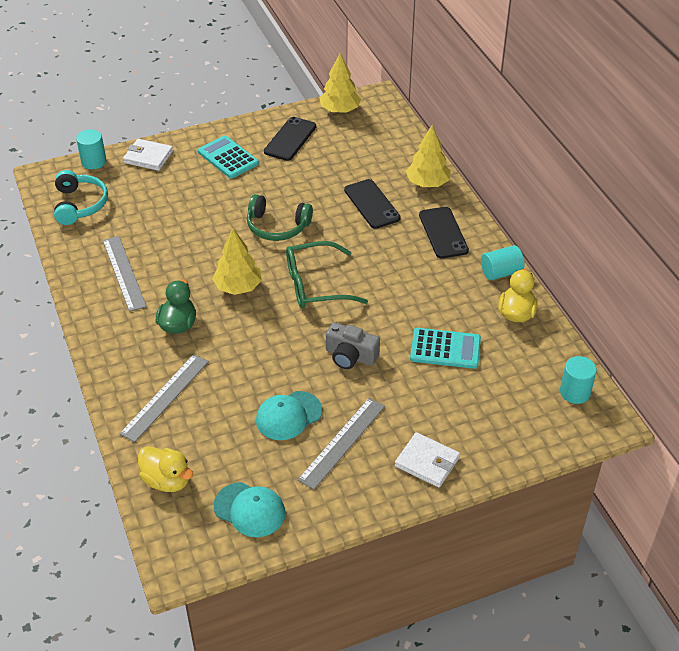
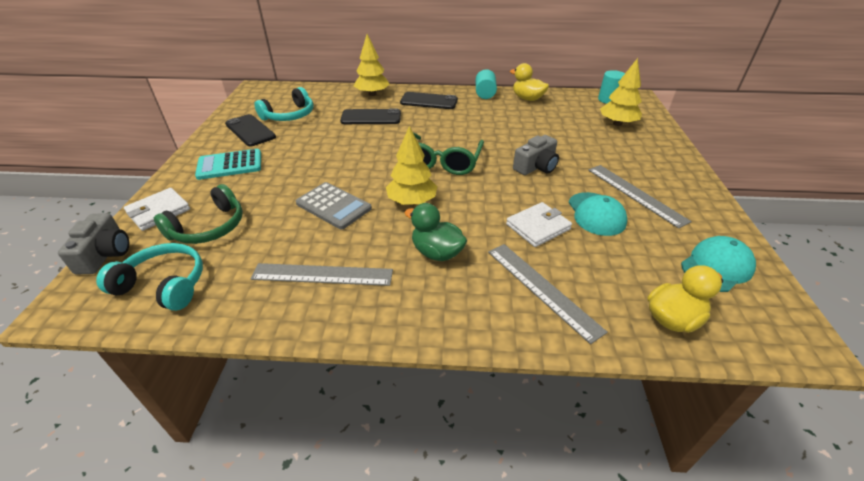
camera: 65 degrees left, 5 degrees down
turquoise cylinder [76,129,106,169] -> grey camera [58,213,129,275]
green headphones [247,194,313,241] -> green headphones moved to [154,184,243,244]
yellow tree [319,53,361,113] -> yellow tree moved to [600,58,642,126]
white wallet [395,432,460,487] -> white wallet moved to [506,202,572,247]
turquoise calculator [410,328,481,369] -> none
none -> turquoise headphones [254,87,313,121]
none -> grey calculator [296,182,372,230]

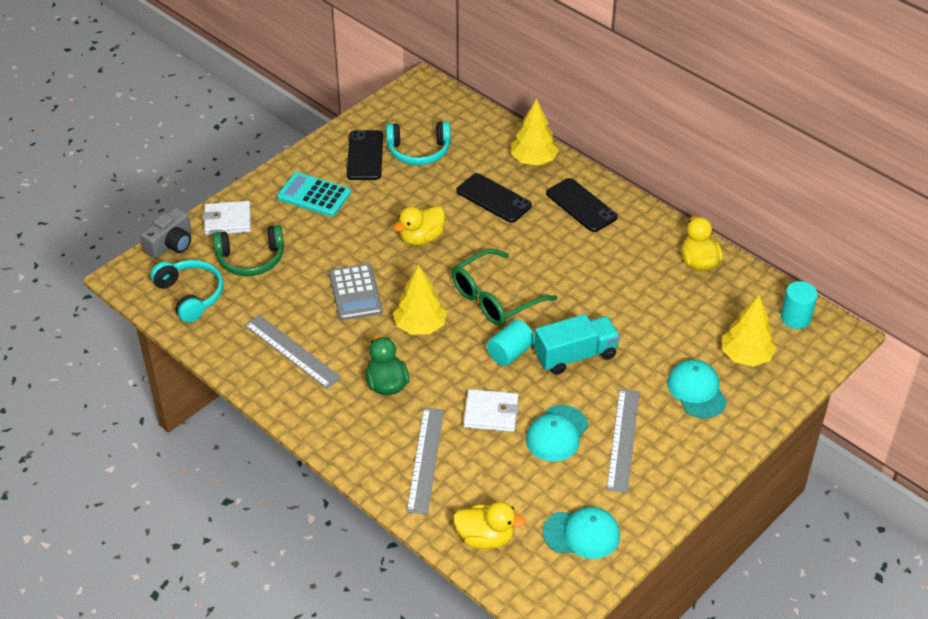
camera: 40 degrees right, 5 degrees up
turquoise cylinder [475,69,497,99] -> turquoise cylinder moved to [486,320,535,366]
grey camera [513,135,559,175] -> turquoise truck [534,314,620,375]
none -> yellow duck [393,206,445,246]
none -> turquoise cap [667,359,727,418]

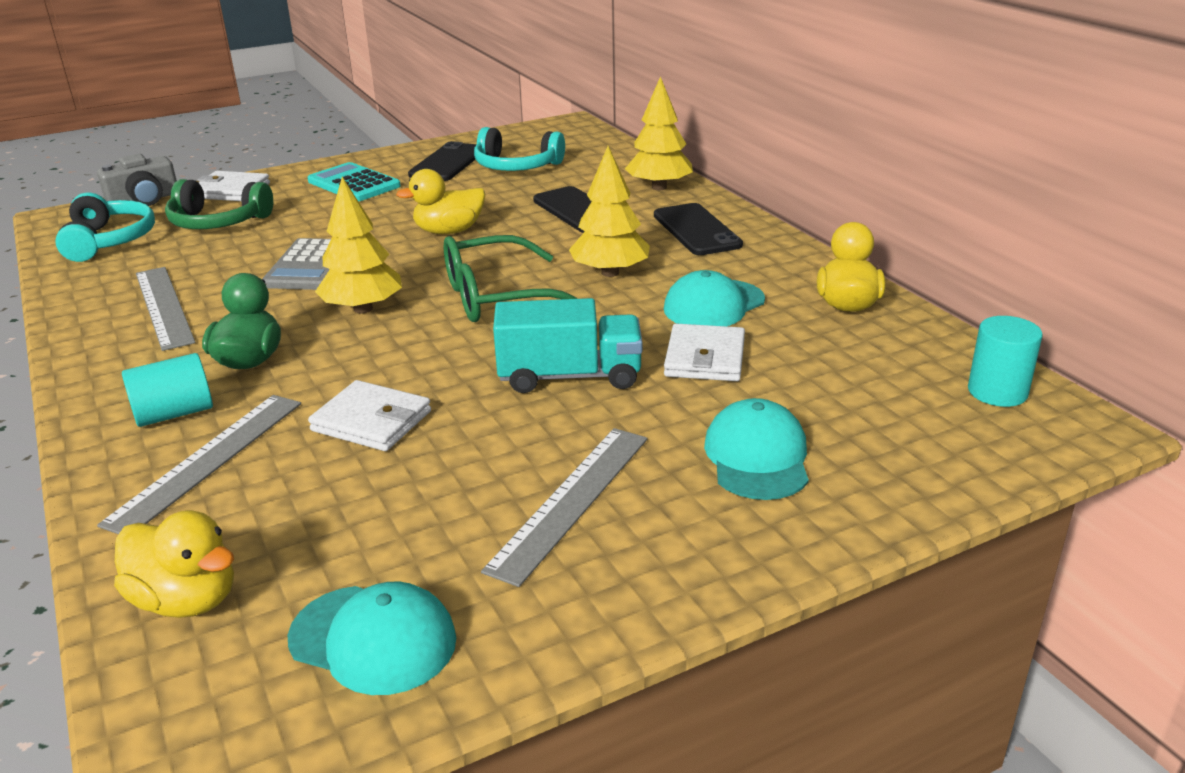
camera: 20 degrees right, 15 degrees down
turquoise cylinder [486,320,535,366] -> turquoise cylinder moved to [122,353,213,427]
turquoise cap [526,405,588,462] -> turquoise cap moved to [664,270,765,326]
yellow tree [722,295,777,367] -> yellow tree moved to [569,146,650,277]
none -> white wallet [664,323,745,381]

